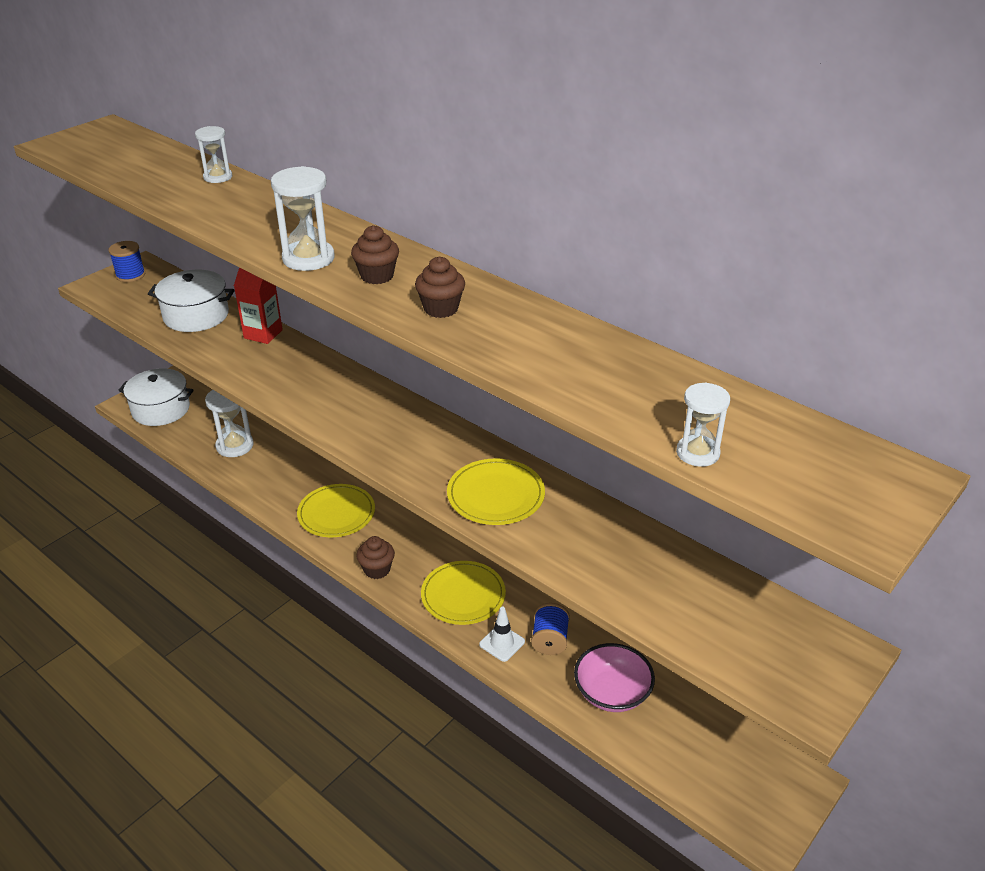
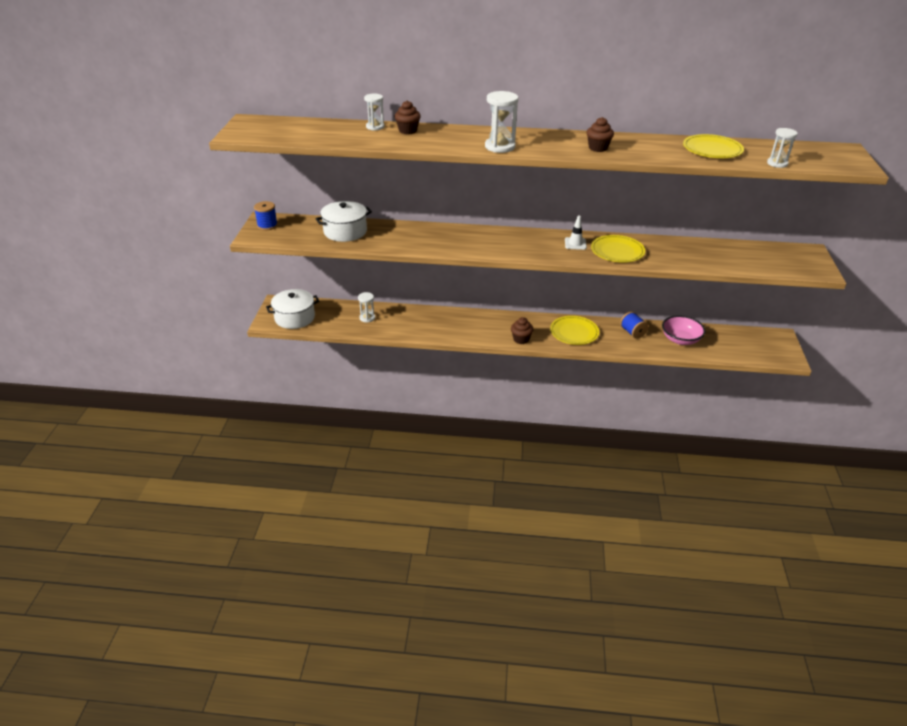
camera: 35 degrees left, 0 degrees up
white hourglass [205,390,254,457] -> white hourglass [358,292,375,323], size x0.63
red carton [234,268,283,344] -> none
yellow plate [297,484,375,537] -> yellow plate moved to [683,134,744,158]
brown cupcake [351,225,399,284] -> brown cupcake moved to [395,100,421,134]
white traffic cone [479,607,525,662] -> white traffic cone moved to [565,216,587,250]

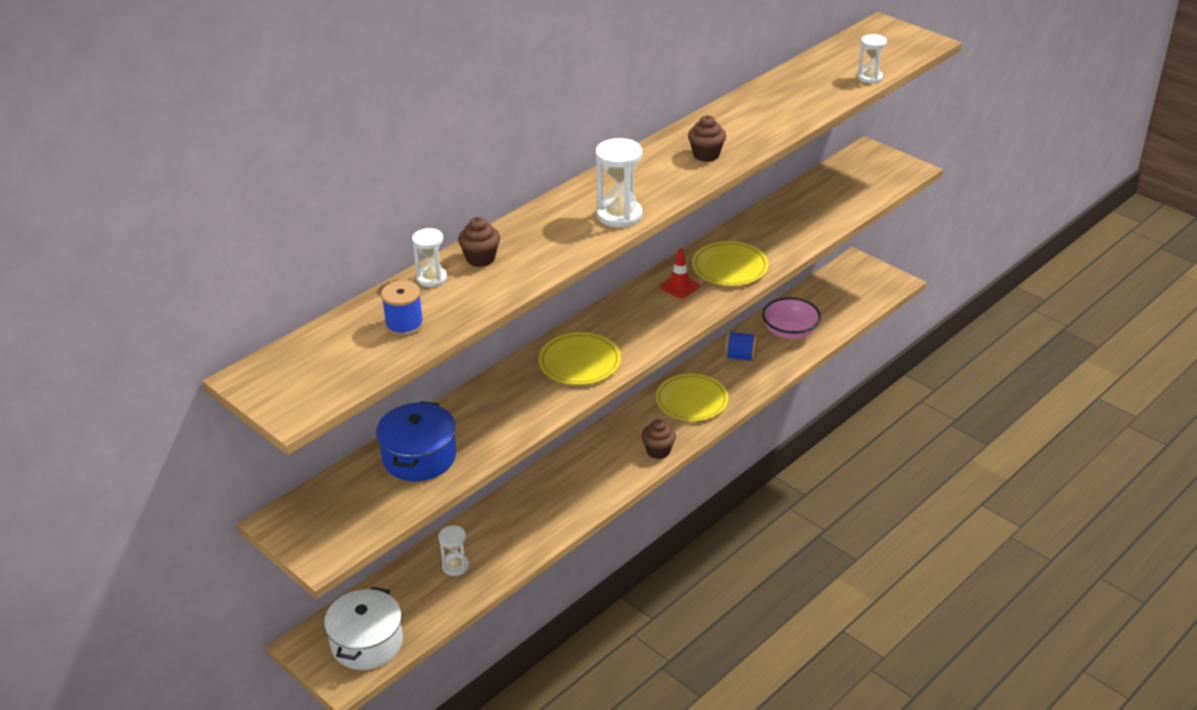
camera: 50 degrees left, 0 degrees up
blue spool [254,201,278,230] -> blue spool moved to [381,281,424,336]
white pot [315,201,372,242] -> blue pot [376,401,456,481]
white traffic cone [565,216,587,250] -> red traffic cone [660,248,700,299]
yellow plate [683,134,744,158] -> yellow plate moved to [538,332,621,385]

